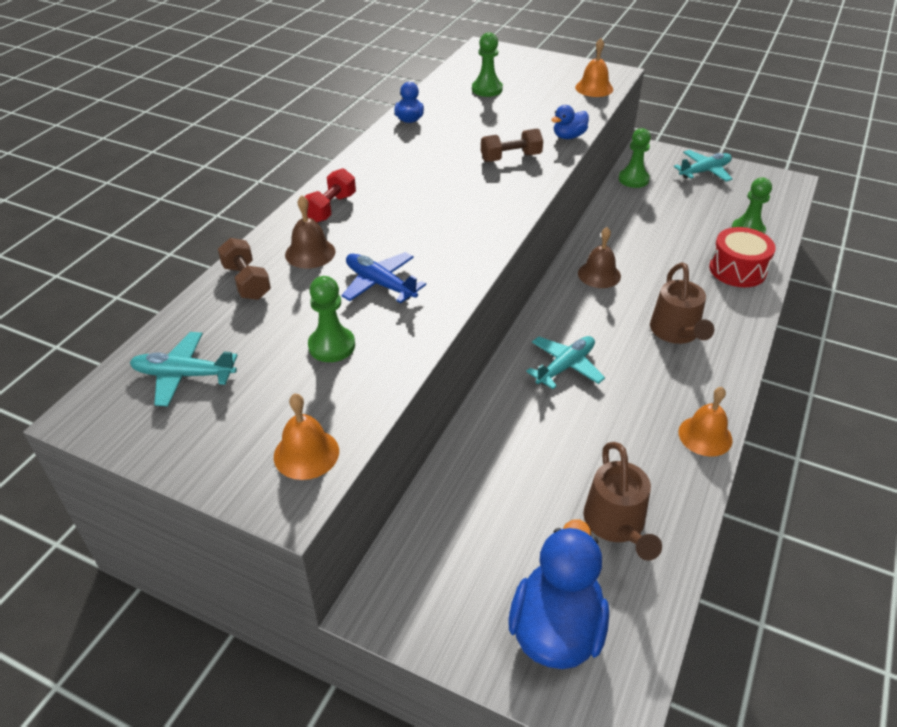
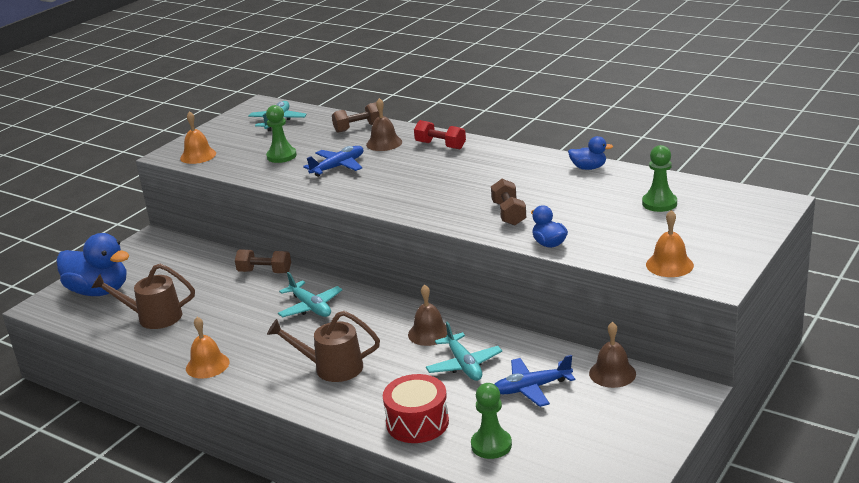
camera: 100 degrees right, 15 degrees down
green pawn [619,128,651,188] -> brown bell [589,322,636,388]
turquoise plane [674,150,732,182] -> turquoise plane moved to [426,322,502,381]
none -> brown dumbbell [235,250,291,273]
none -> blue plane [494,355,575,407]

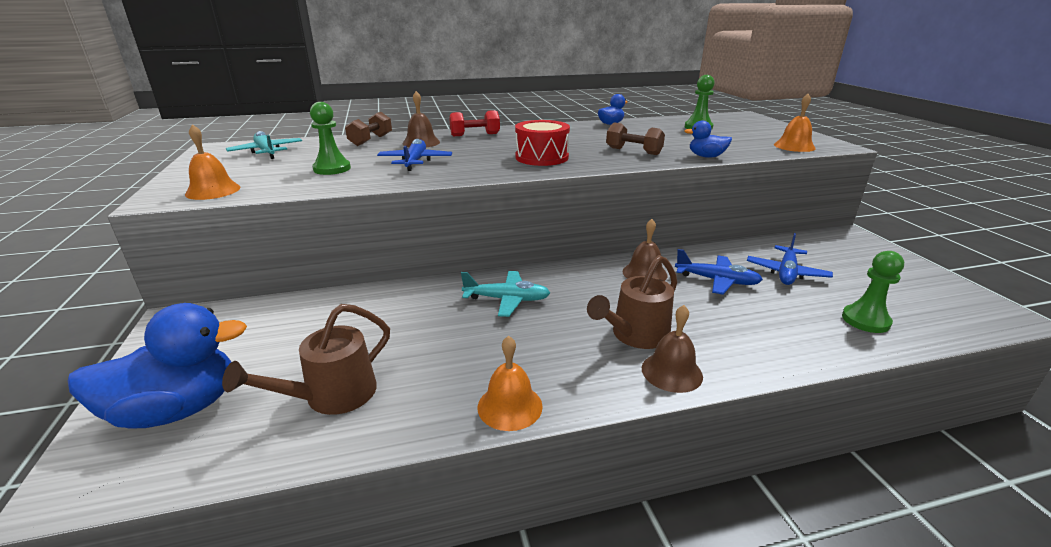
camera: 50 degrees left, 0 degrees up
brown dumbbell [235,250,291,273] -> none
red drum [383,374,449,443] -> red drum moved to [515,120,570,166]
turquoise plane [426,322,502,381] -> blue plane [675,249,763,295]
brown bell [589,322,636,388] -> brown bell moved to [642,305,703,393]

